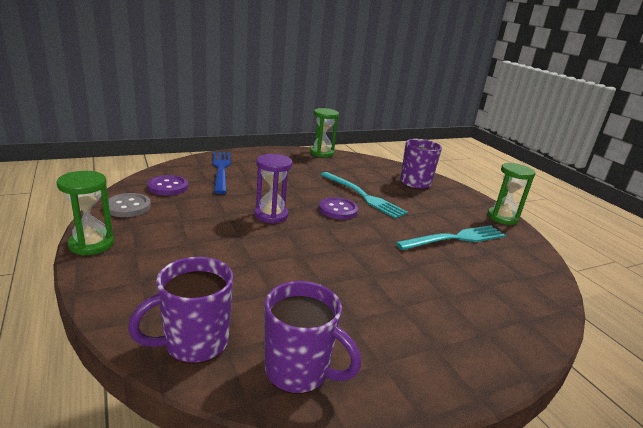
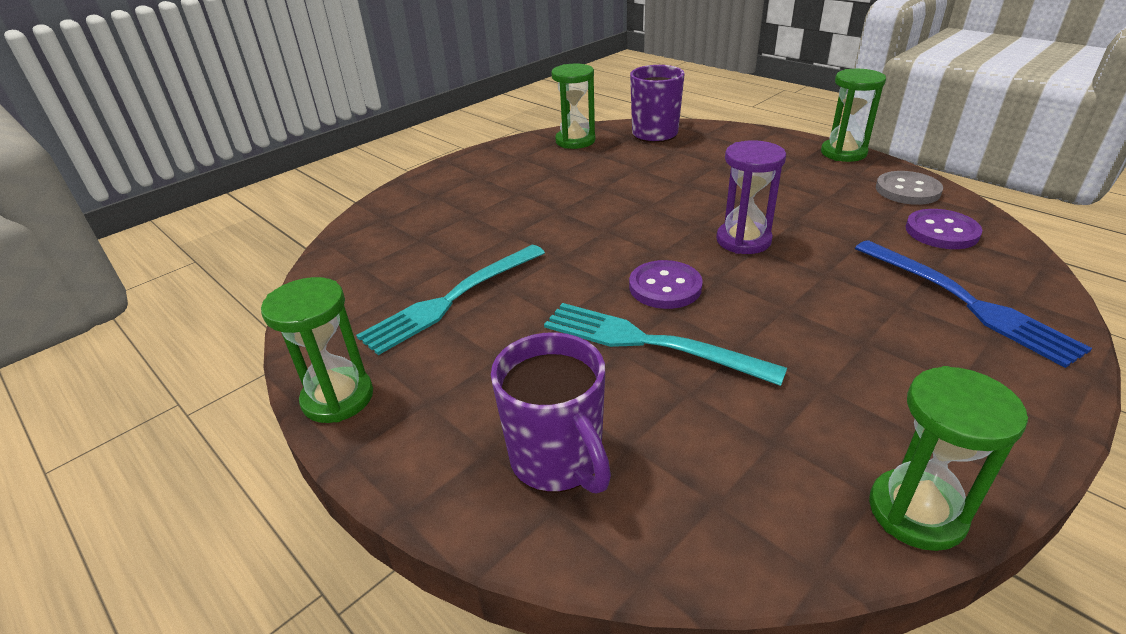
camera: 165 degrees right, 10 degrees up
purple mug [265,281,361,394] -> green hourglass [551,64,595,149]

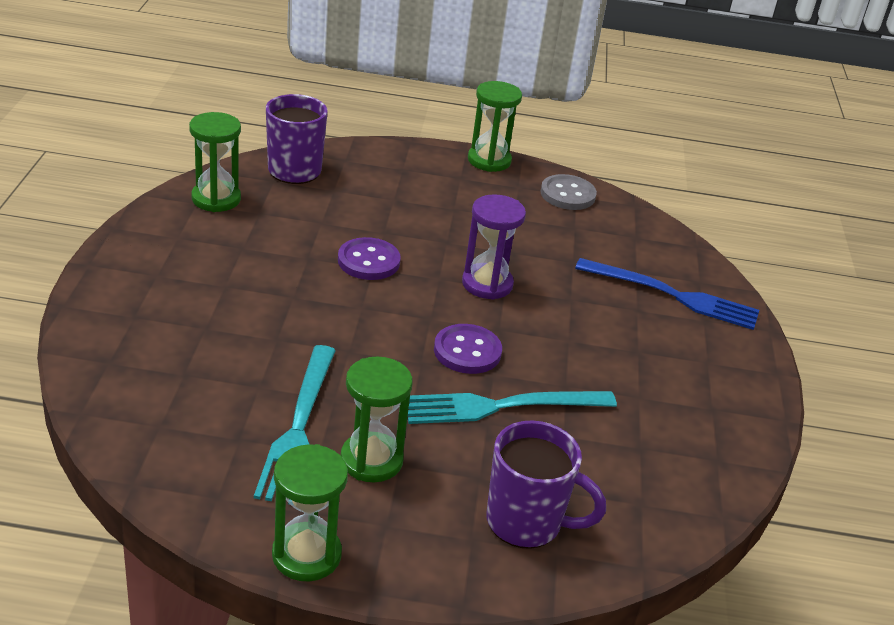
camera: 45 degrees left, 0 degrees up
green hourglass [869,366,1028,551] -> green hourglass moved to [341,356,413,482]
purple button [906,209,982,249] -> purple button moved to [338,237,401,280]

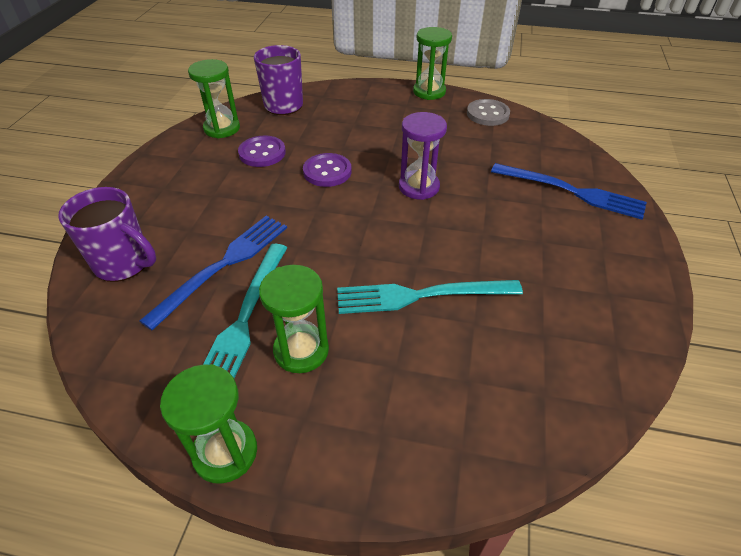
camera: 10 degrees right, 10 degrees up
purple button [434,324,502,374] -> purple button moved to [238,135,286,167]
purple mug [487,421,606,549] -> purple mug moved to [58,187,156,282]
none -> blue fork [140,216,287,330]

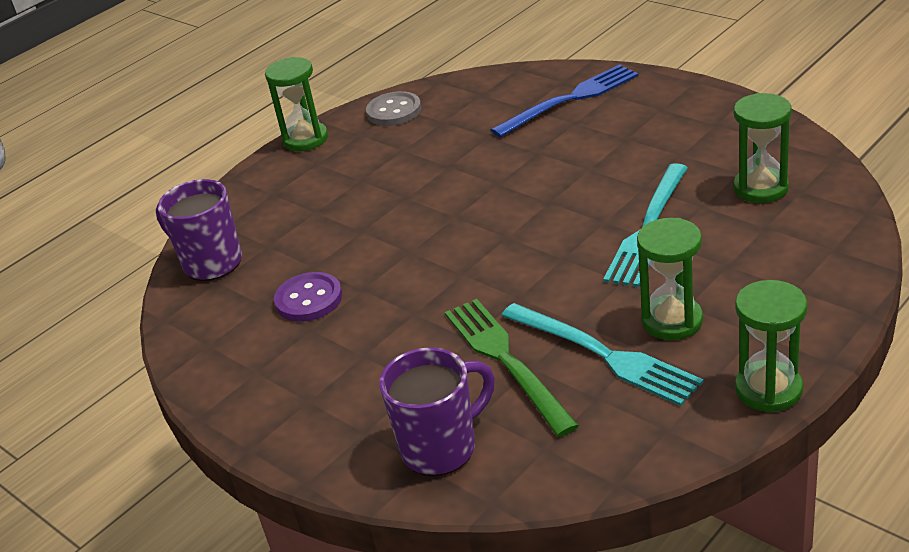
camera: 55 degrees left, 10 degrees down
blue fork [140,216,287,330] -> green fork [445,299,579,437]
green hourglass [188,59,240,138] -> green hourglass moved to [733,93,792,203]
purple button [303,153,352,187] -> none
purple hourglass [399,112,447,200] -> none

